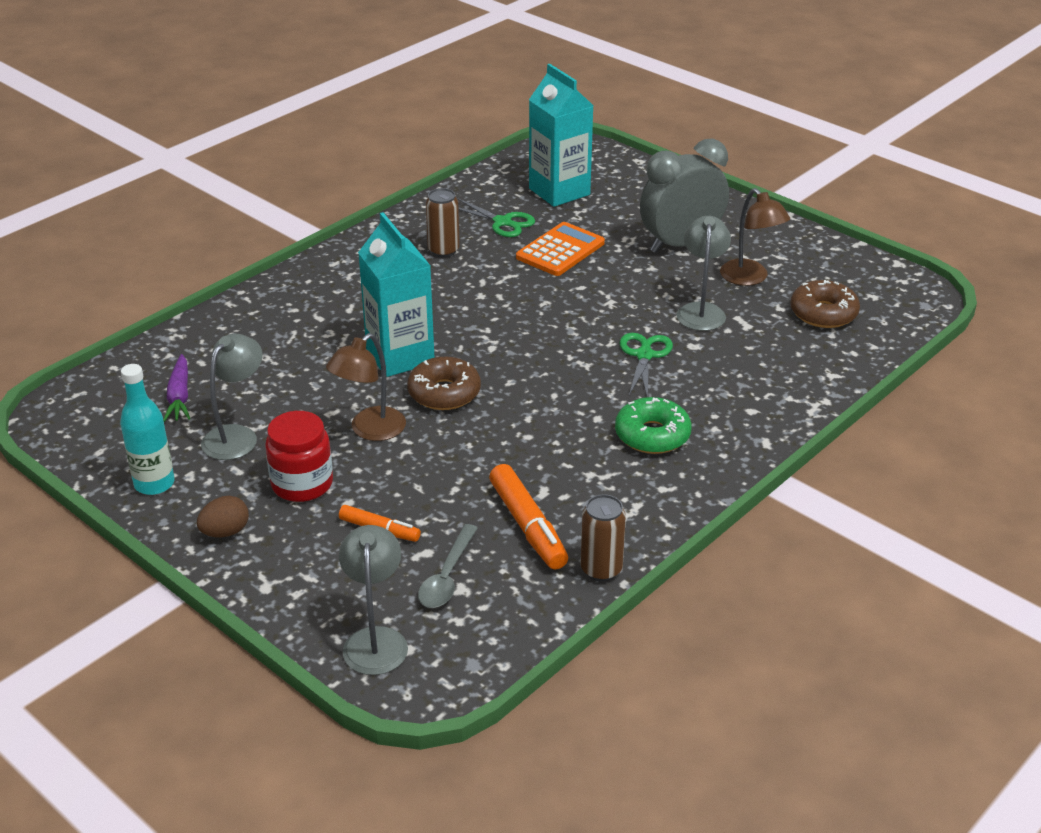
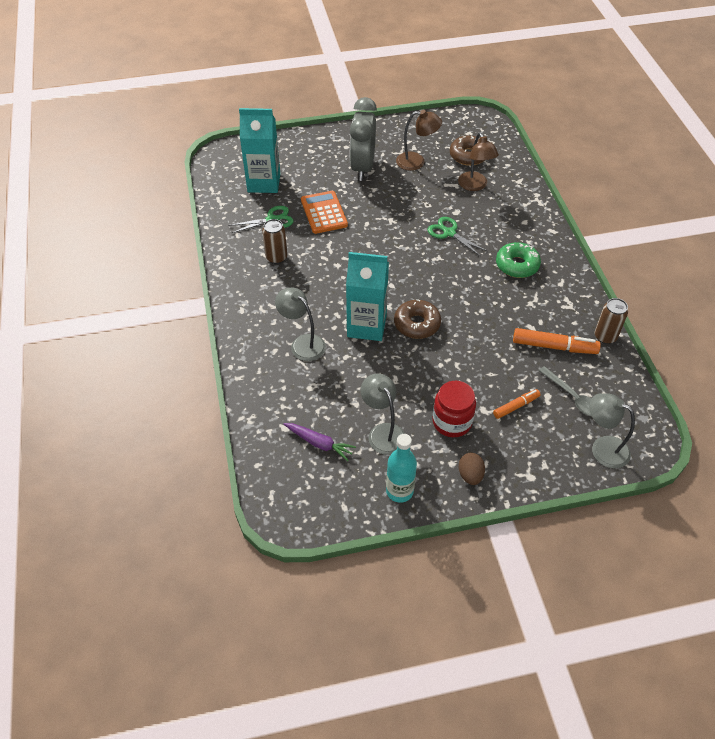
camera: 55 degrees left, 15 degrees up
brown lamp [326,333,406,441] -> brown lamp moved to [458,133,499,191]
grey lamp [677,216,731,331] -> grey lamp moved to [275,287,326,361]

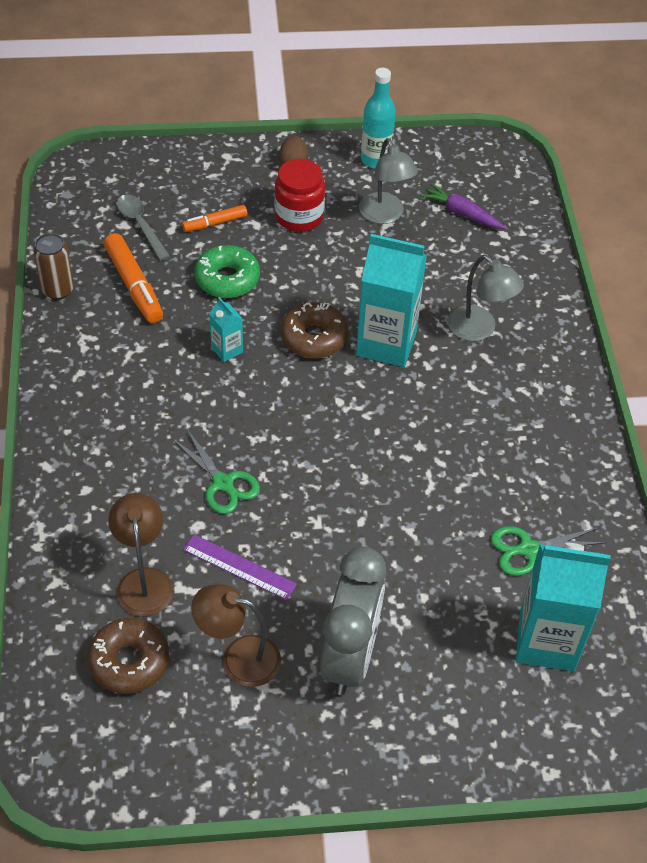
camera: 175 degrees left, 0 degrees up
brown can [262,219,287,264] -> none
orange calculator [301,191,348,234] -> none
green donut [496,242,541,278] -> green donut moved to [194,245,260,298]
orange marker [513,328,601,354] -> orange marker turned 135 degrees counterclockwise [104,233,163,323]
grey lamp [589,393,635,468] -> none
none -> purple ruler [183,534,297,600]
none -> turquoise carton [209,297,243,362]

